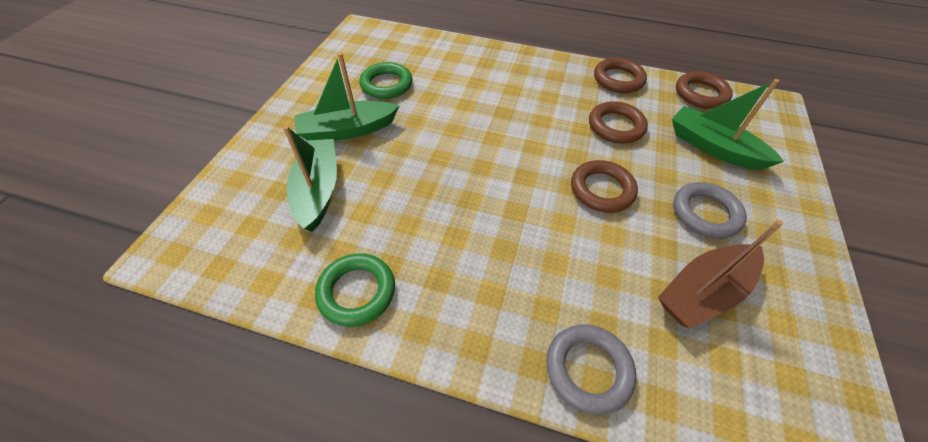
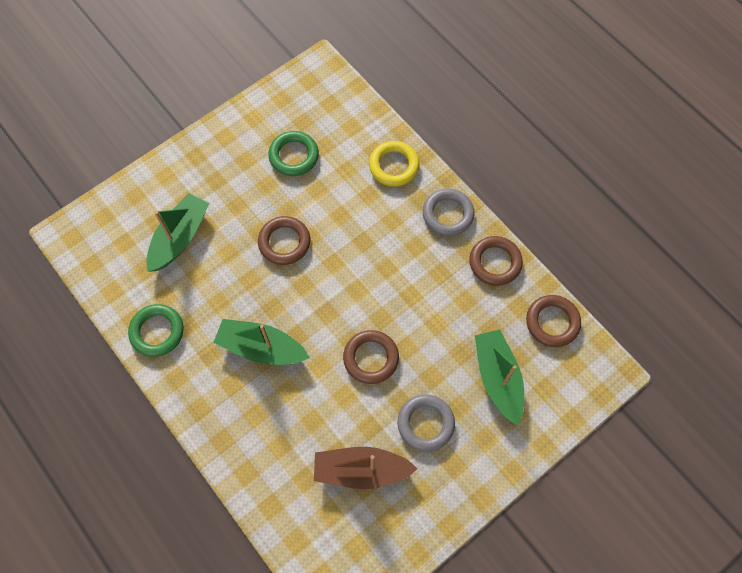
camera: 35 degrees right, 15 degrees up
green boat [294,53,399,141] -> green boat moved to [213,319,310,365]
grey ring [546,324,636,415] -> grey ring moved to [423,189,475,236]
brown ring [589,101,648,144] -> brown ring moved to [258,216,310,265]
none -> yellow ring [369,141,420,187]

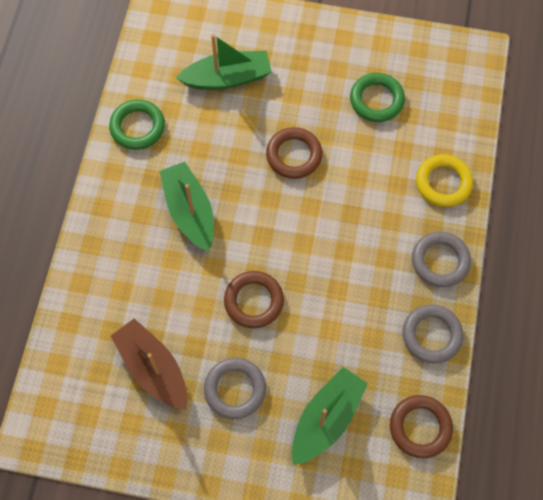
camera: 50 degrees right, 0 degrees up
brown ring [469,236,523,286] -> grey ring [403,304,464,363]

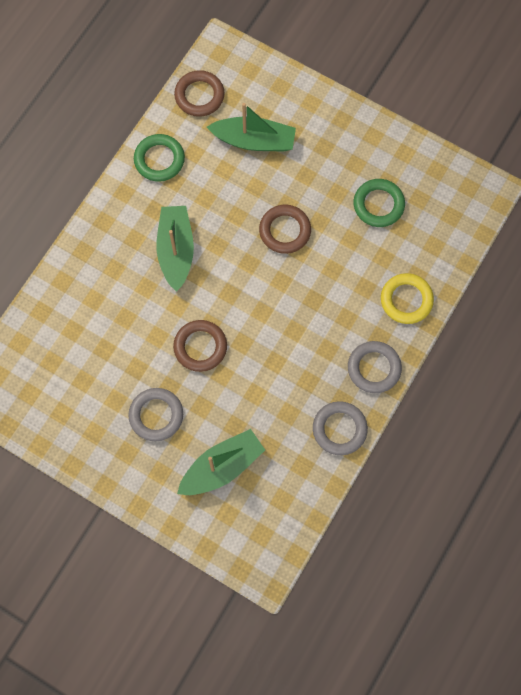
camera: 20 degrees right, 5 degrees up
brown boat [111,318,188,410] -> none
brown ring [390,395,453,458] -> brown ring moved to [174,70,225,117]

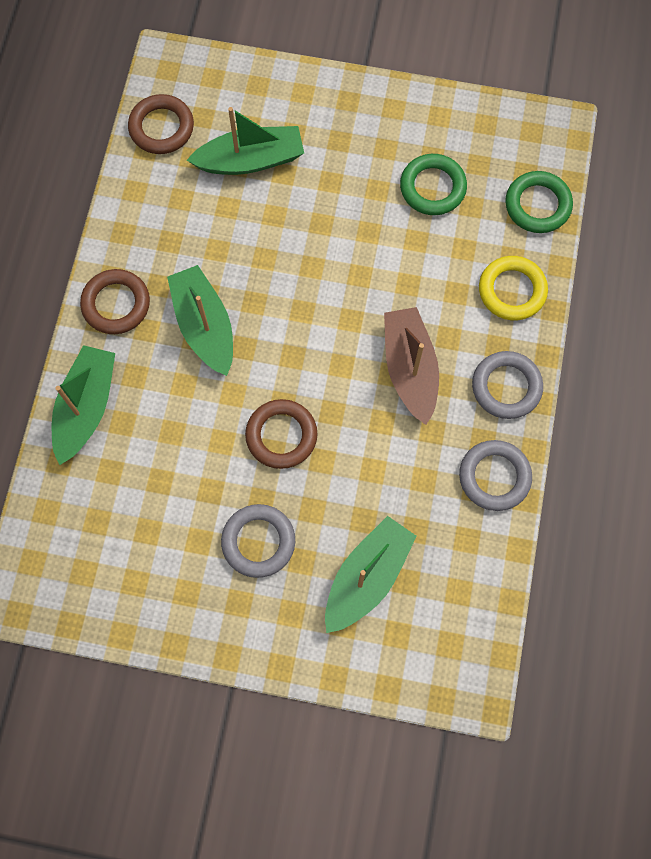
camera: 20 degrees left, 0 degrees up
green ring [134,134,185,182] -> green ring moved to [505,171,573,233]
brown ring [259,205,311,254] -> brown ring moved to [80,269,150,334]
none -> green boat [52,345,115,465]
none -> brown boat [384,307,439,425]

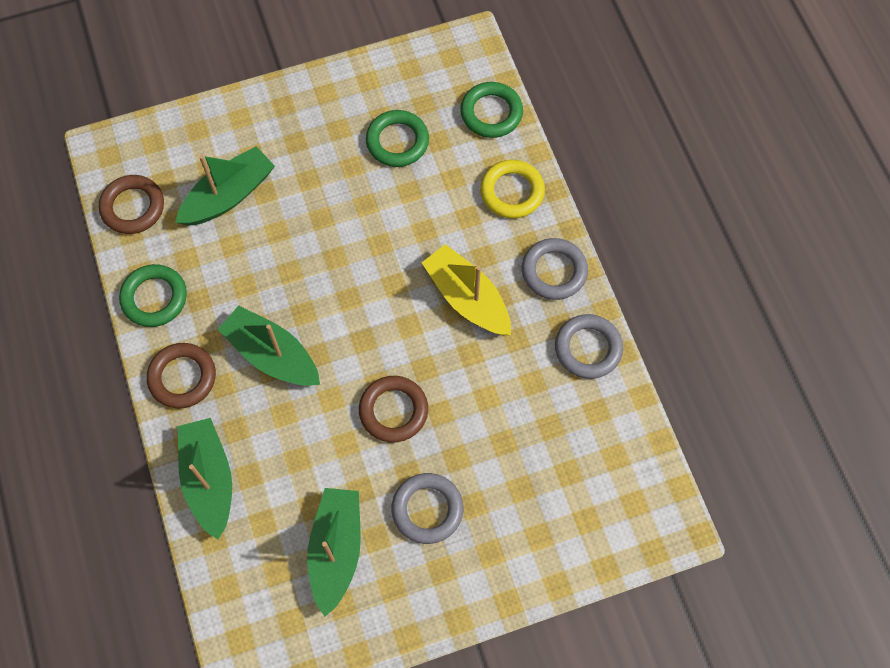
camera: 30 degrees left, 5 degrees down
green boat [325,516,417,633] -> green boat moved to [307,488,361,617]
brown boat [384,307,439,425] -> yellow boat [422,244,511,335]
none -> green ring [119,264,187,327]

